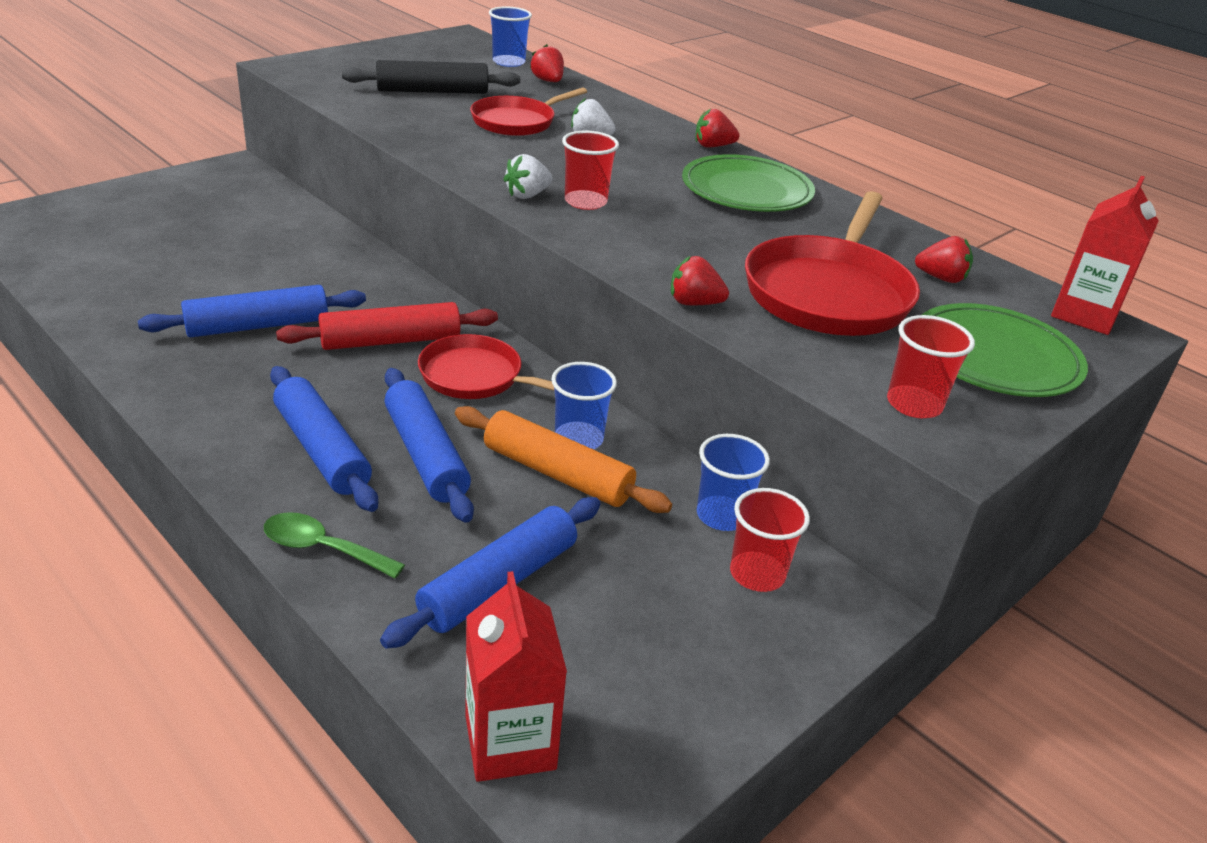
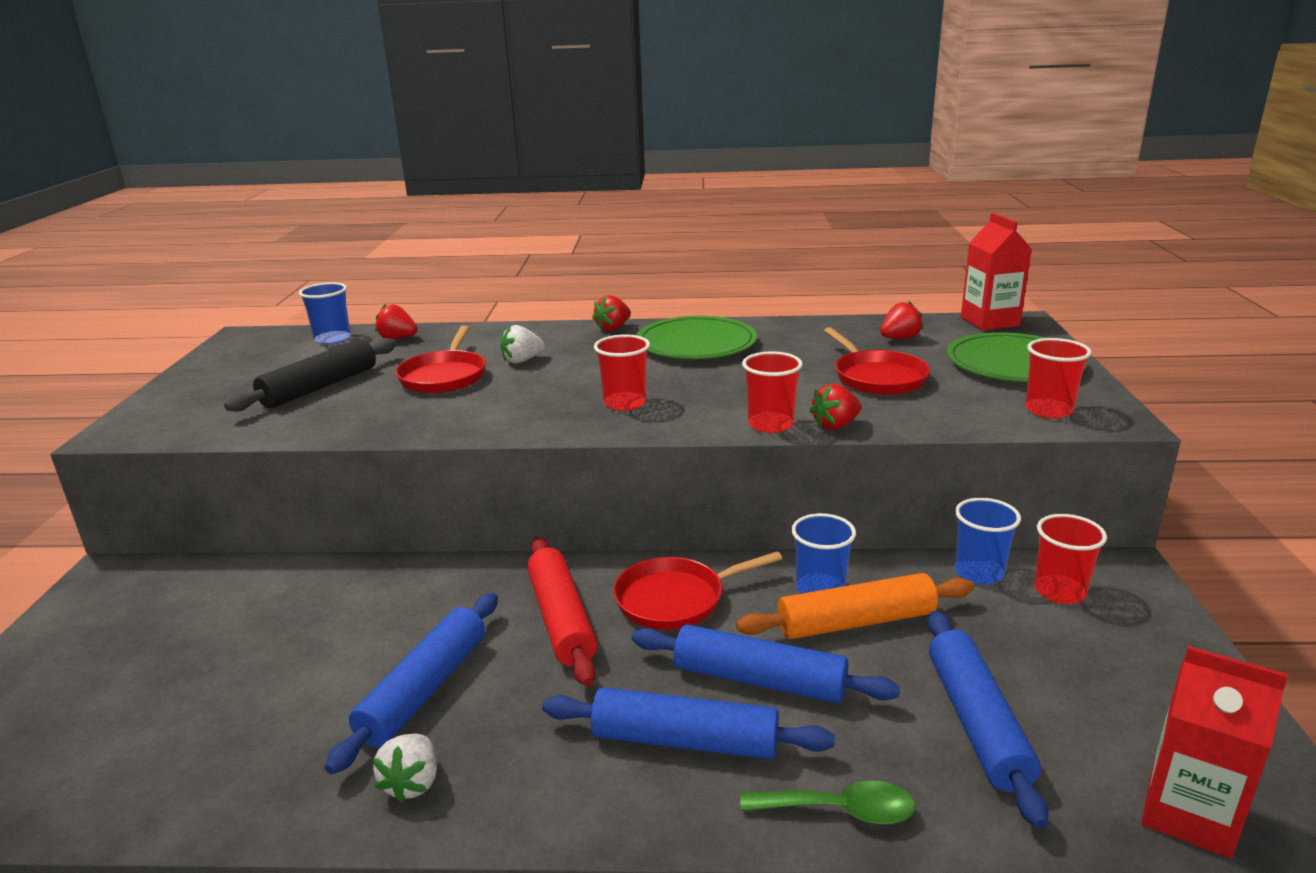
camera: 40 degrees left, 10 degrees down
green spoon [264,512,405,578] -> green spoon turned 150 degrees counterclockwise [740,781,916,825]
red rolling pin [276,302,498,350] -> red rolling pin turned 45 degrees counterclockwise [527,537,597,687]
white strawberry [503,154,552,199] -> white strawberry moved to [373,734,437,803]
red pan [745,191,920,336] -> red pan [824,327,930,395], size x0.63
none -> red cup [742,351,803,433]

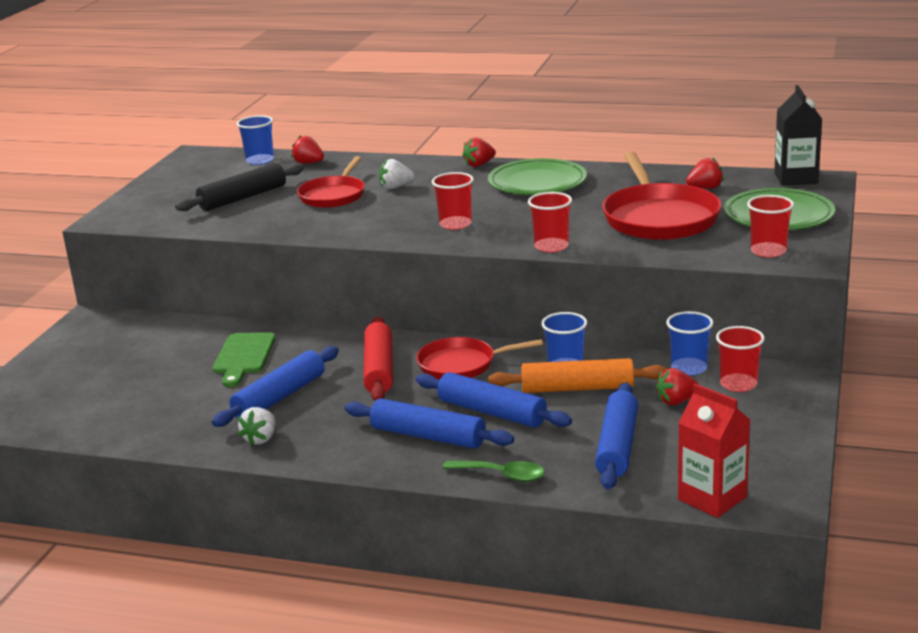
camera: 15 degrees right, 0 degrees up
red strawberry [809,384,861,430] -> red strawberry moved to [656,368,699,405]
red pan [824,327,930,395] -> red pan [602,152,722,240], size x1.59
red carton [961,213,1032,330] -> black carton [774,85,822,186]
none -> green cutting board [213,332,275,387]

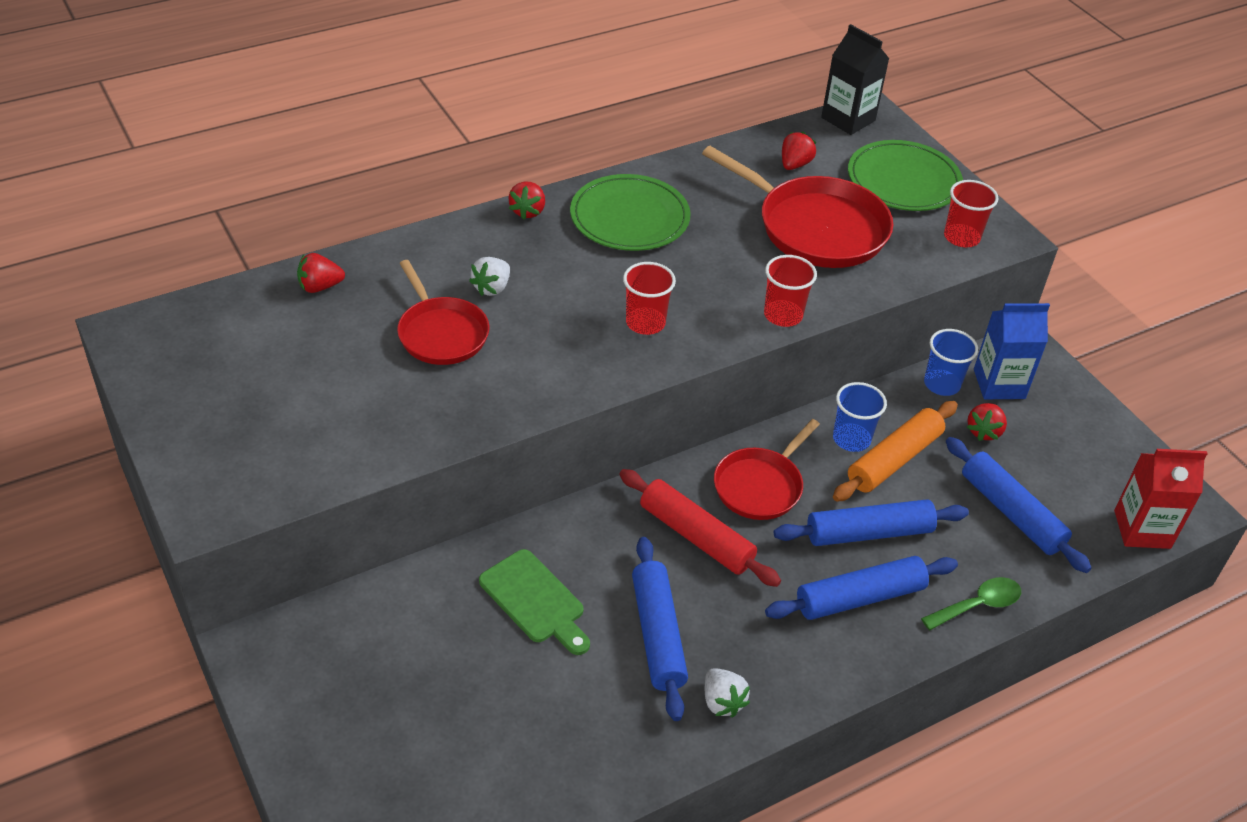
camera: 50 degrees left, 20 degrees up
black rolling pin [175,163,304,211] -> none
blue cup [237,115,274,165] -> none
red cup [716,326,765,392] -> blue carton [974,303,1050,399]

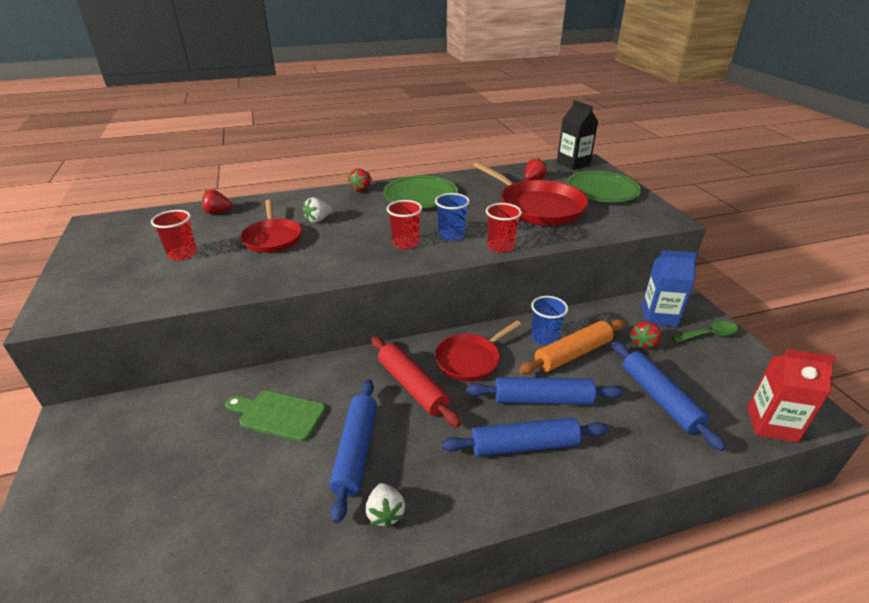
camera: 15 degrees right, 10 degrees down
green cutting board [479,549,590,655] -> green cutting board turned 135 degrees clockwise [225,391,325,442]
green spoon [921,577,1021,630] -> green spoon moved to [671,321,739,343]
blue cup [924,329,978,396] -> blue cup moved to [435,193,470,241]
red cup [944,180,999,247] -> red cup moved to [151,210,197,261]

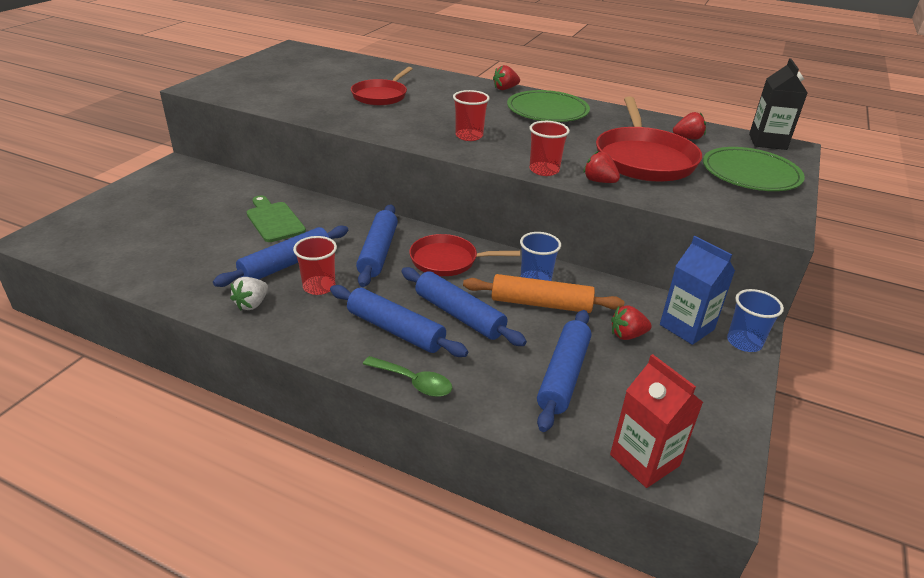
camera: 40 degrees right, 0 degrees up
red cup [151,210,197,261] -> red cup moved to [293,236,337,295]
red strawberry [202,189,232,214] -> red strawberry moved to [583,151,620,183]
white strawberry [303,197,332,223] -> none
red rolling pin [371,336,461,427] -> blue rolling pin [356,204,398,287]
blue cup [435,193,470,241] -> blue cup moved to [727,289,784,352]
green spoon [671,321,739,343] -> green spoon moved to [363,356,452,397]

